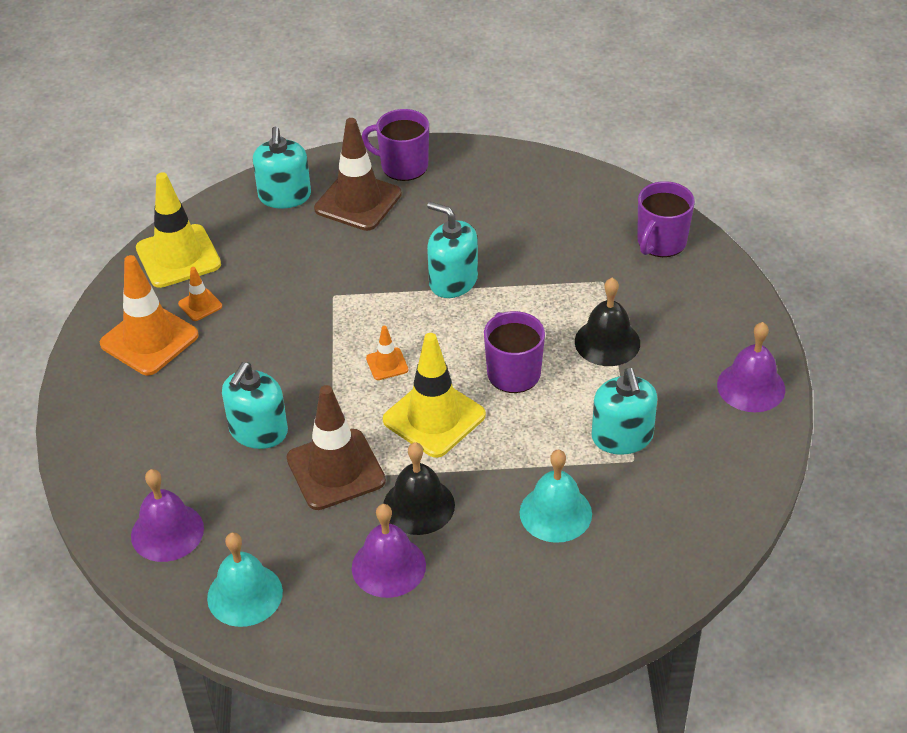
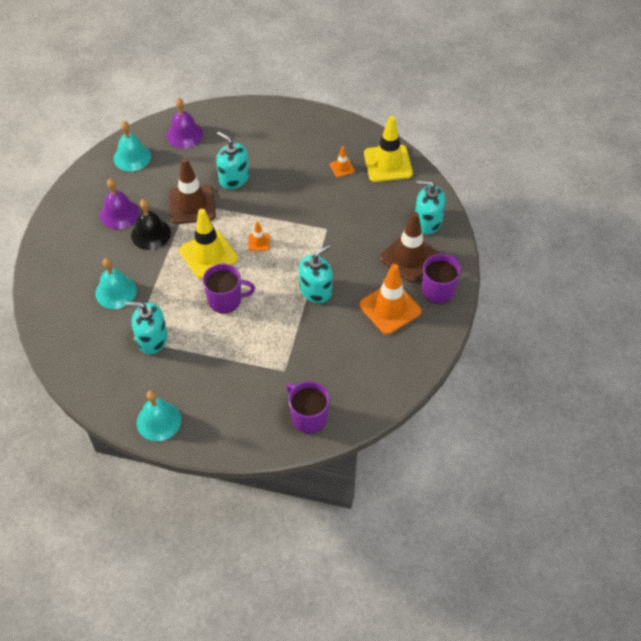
camera: 105 degrees right, 10 degrees up
orange traffic cone [100,255,199,375] -> orange traffic cone moved to [359,264,422,335]
black bell [575,278,640,366] -> none
purple bell [717,322,785,412] -> turquoise bell [137,390,181,441]

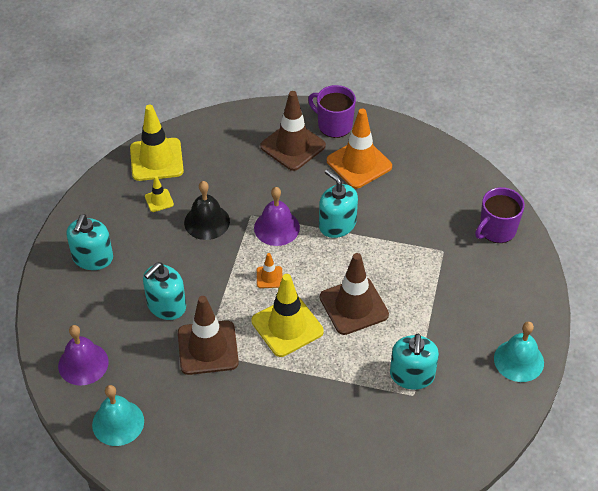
camera: 90 degrees left, 5 degrees down
turquoise bell [95,258,137,309] -> none
purple bell [100,179,139,229] -> purple bell moved to [254,187,300,246]
black bell [131,199,171,250] -> black bell moved to [184,181,230,240]
purple mug [203,264,255,314] -> brown traffic cone [320,253,389,335]
orange traffic cone [330,146,355,177] -> yellow traffic cone [145,176,174,212]
turquoise soap dispenser [415,180,446,234] -> turquoise soap dispenser moved to [66,214,113,270]

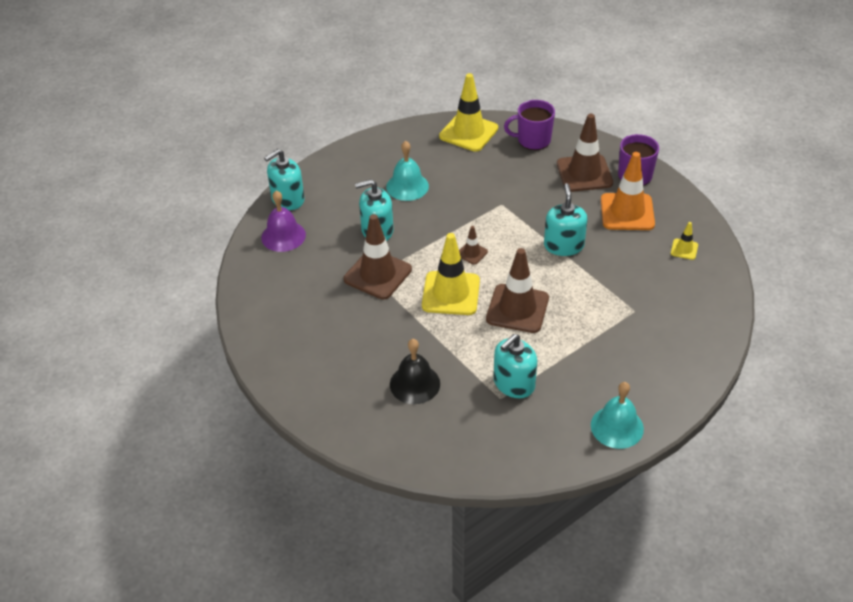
camera: 40 degrees right, 5 degrees down
turquoise soap dispenser [66,214,113,270] -> turquoise soap dispenser moved to [264,149,305,210]
turquoise bell [92,385,144,446] -> turquoise bell moved to [386,141,429,201]
yellow traffic cone [145,176,174,212] -> yellow traffic cone moved to [671,222,698,260]
black bell [184,181,230,240] -> black bell moved to [390,339,440,404]
purple bell [254,187,300,246] -> none
orange traffic cone [257,253,282,288] -> brown traffic cone [459,226,488,265]
purple mug [475,187,525,243] -> purple mug moved to [504,100,555,150]

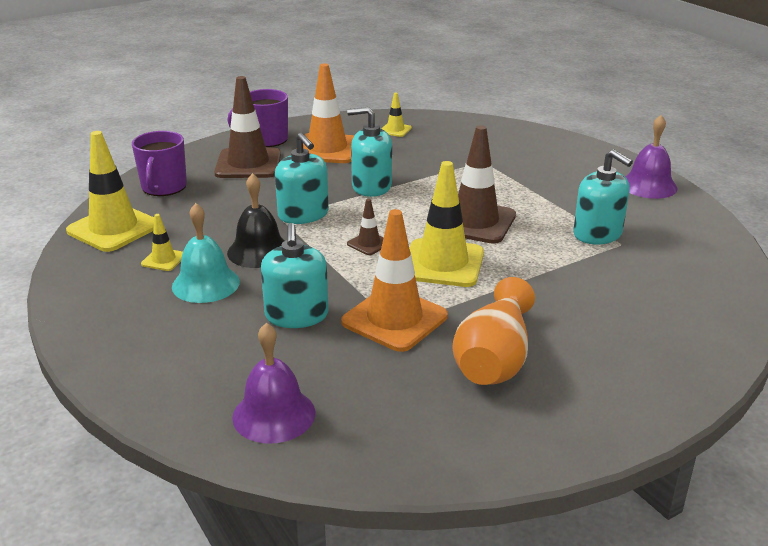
camera: 85 degrees left, 15 degrees down
turquoise soap dispenser [264,149,305,210] -> turquoise soap dispenser moved to [275,133,329,224]
brown traffic cone [344,214,412,299] -> orange traffic cone [341,209,448,352]
black bell [390,339,440,404] -> black bell moved to [227,173,285,268]
turquoise bell [591,382,644,449] -> purple bell [625,115,677,199]
none -> yellow traffic cone [141,214,183,271]
none -> orange vase [452,277,535,385]

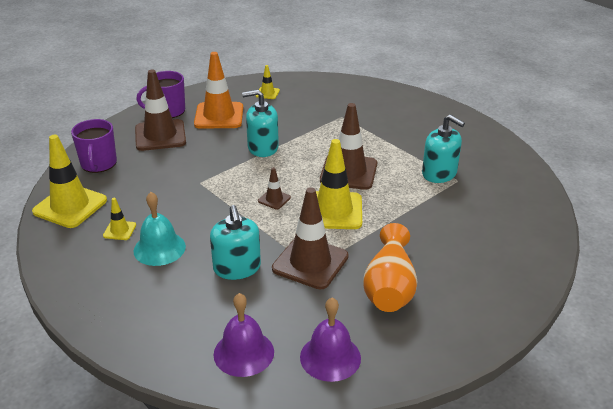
camera: 10 degrees left, 5 degrees up
black bell [227,173,285,268] -> none
turquoise soap dispenser [275,133,329,224] -> none
orange traffic cone [341,209,448,352] -> brown traffic cone [272,187,349,289]
purple bell [625,115,677,199] -> purple bell moved to [300,297,361,382]

